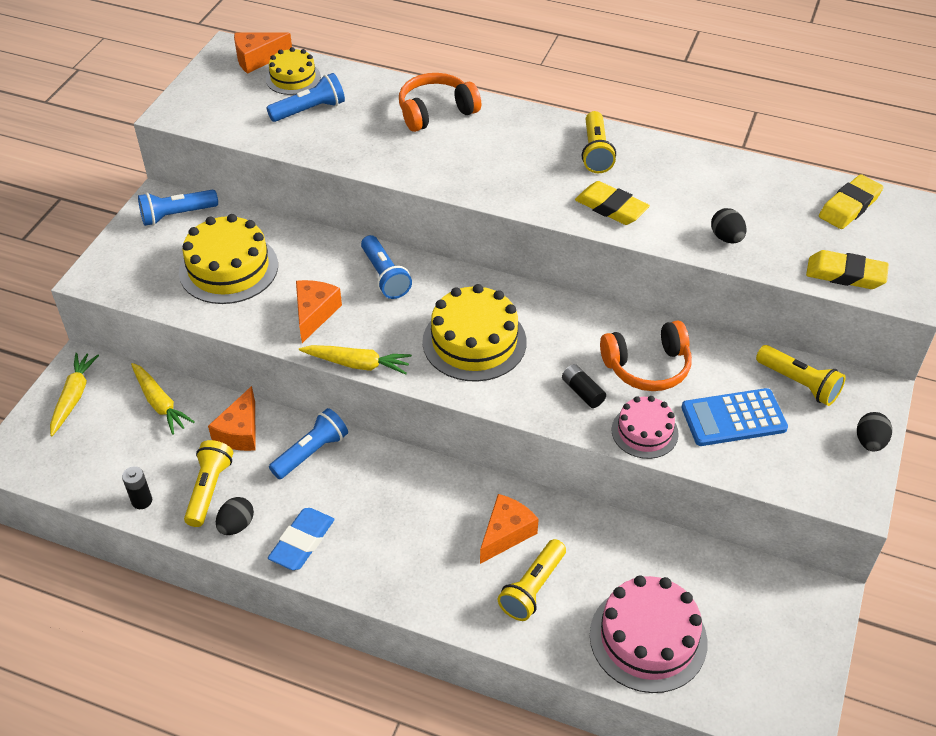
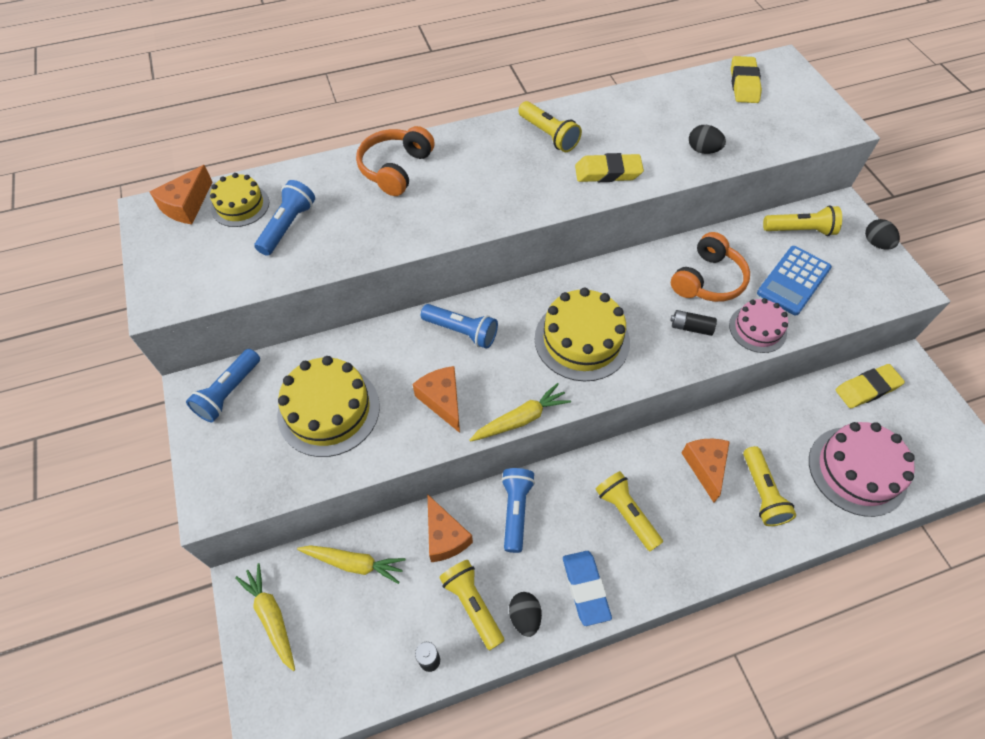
camera: 40 degrees left, 10 degrees up
yellow eraser [806,250,889,289] -> yellow eraser moved to [836,364,905,408]
none -> yellow flashlight [595,471,663,551]

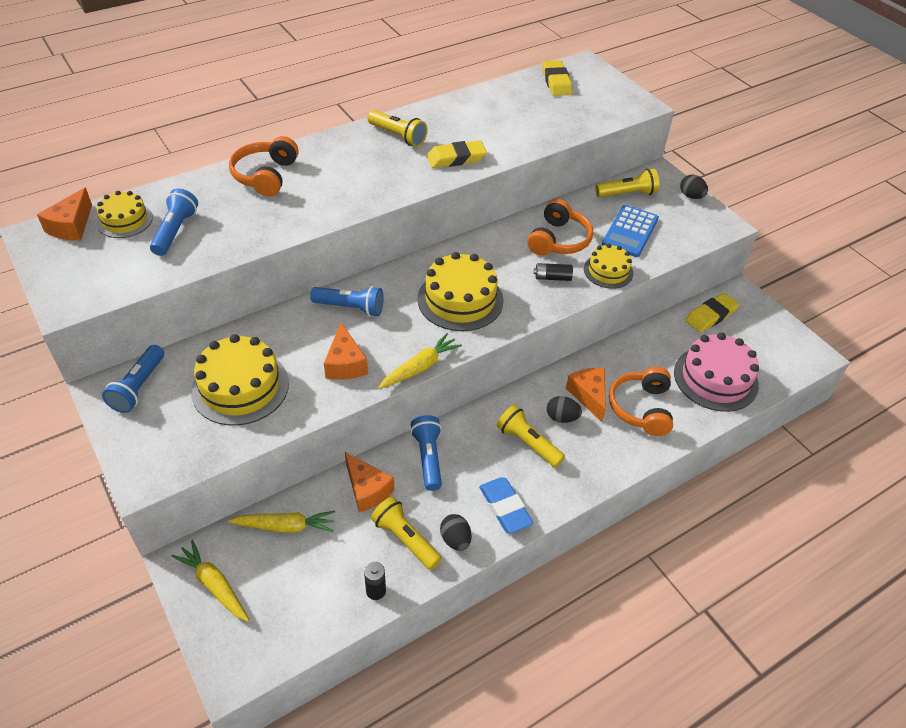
camera: 15 degrees left, 10 degrees down
orange cheese [413,366,460,433] -> orange cheese turned 150 degrees counterclockwise [324,323,368,380]
black egg [689,125,726,154] -> black egg moved to [547,396,582,423]
pink cake [729,298,788,353] -> yellow cake [584,244,633,289]
yellow flashlight [743,446,796,526] -> orange headphones [609,367,673,436]

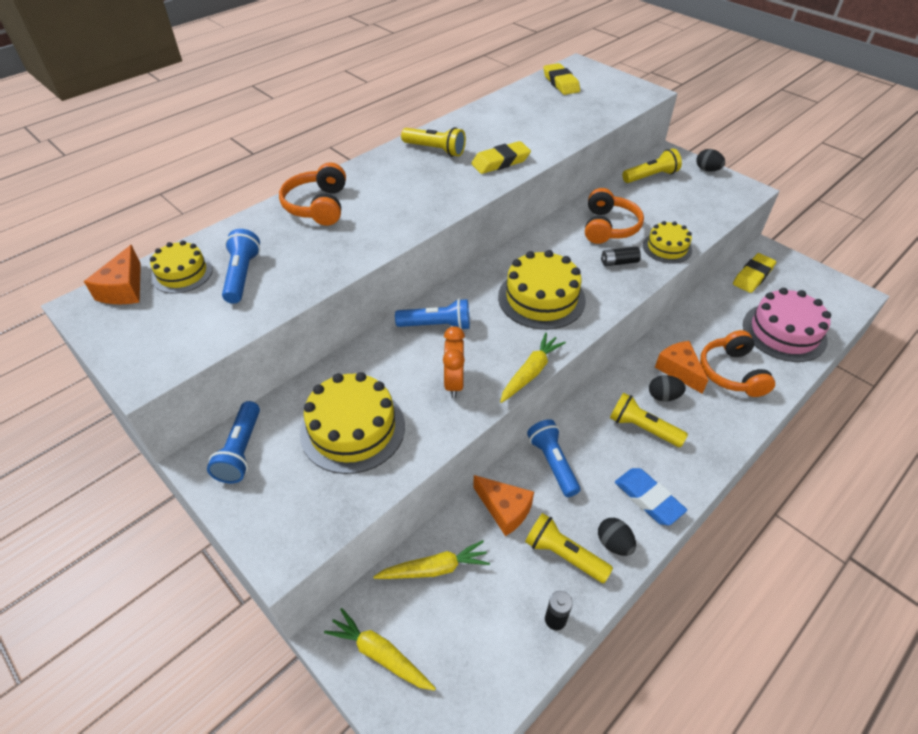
camera: 10 degrees left, 0 degrees up
orange cheese [324,323,368,380] -> orange clock [443,326,465,398]
blue calculator [602,205,659,257] -> none

